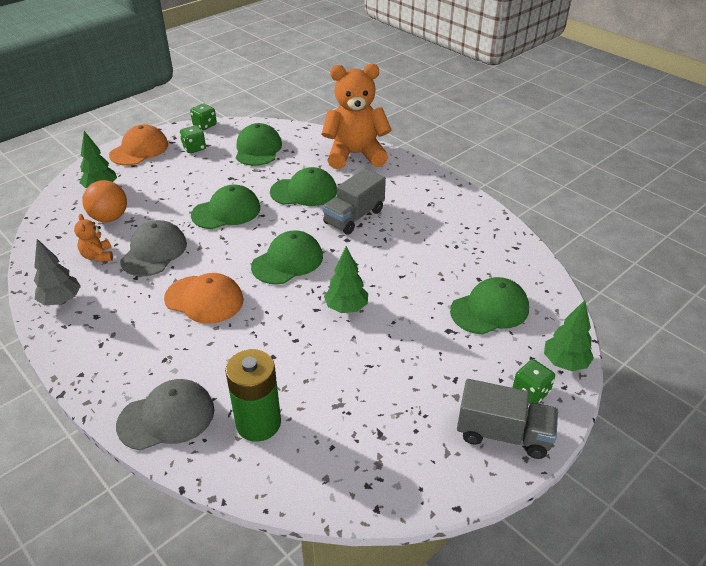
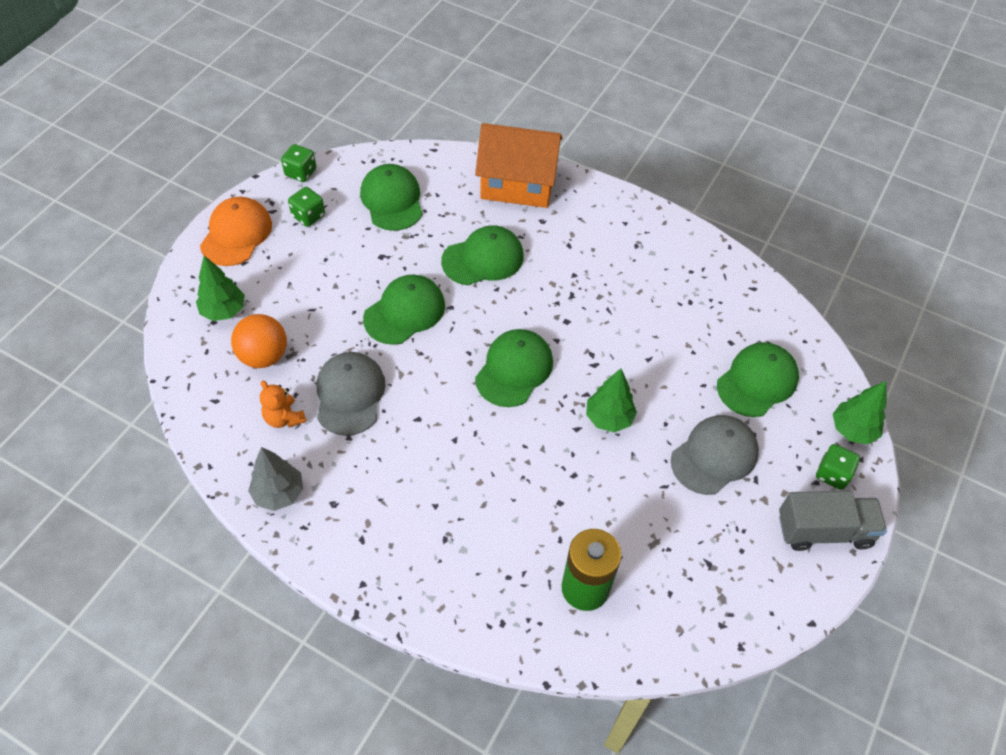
camera: 20 degrees left, 15 degrees up
grey cap [116,379,214,451] -> grey cap moved to [671,415,759,495]
orange cap [164,273,244,324] -> none
orange teddy bear [321,64,392,169] -> orange house [475,123,562,208]
grey truck [322,168,386,234] -> none

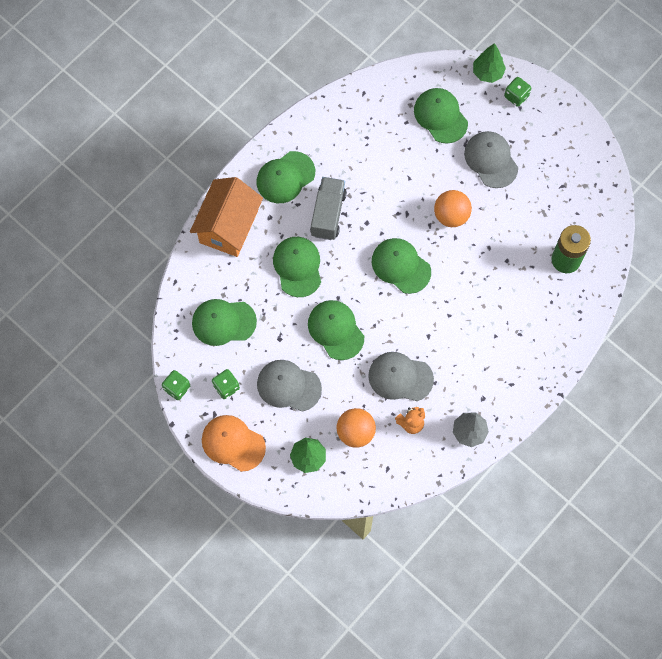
camera: 75 degrees left, 15 degrees up
green tree [586,368,637,432] -> orange ball [434,190,472,227]
grey truck [779,491,887,551] -> grey truck moved to [310,177,347,240]
none -> green cap [257,151,315,203]
none -> grey cap [257,360,322,412]

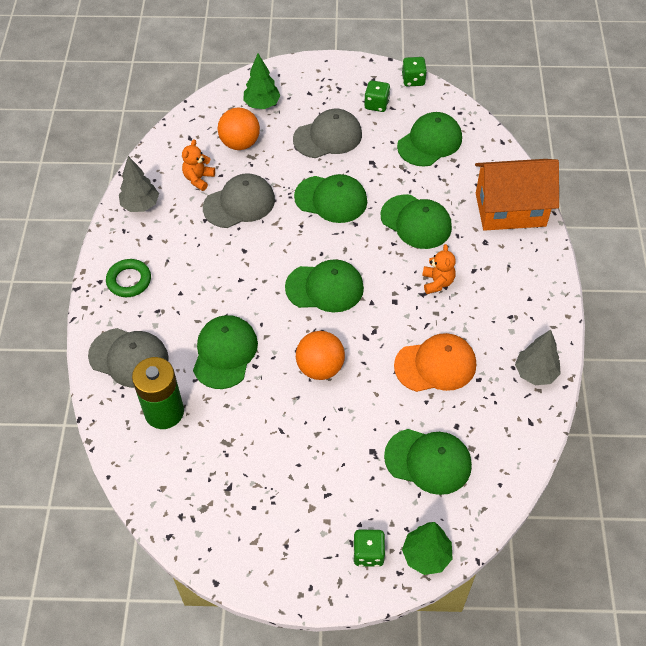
camera: 140 degrees right, 15 degrees down
orange house [190,177,263,257] -> orange house turned 75 degrees counterclockwise [475,159,559,231]
orange cap [202,415,266,472] -> orange cap moved to [394,333,476,392]
green cap [257,151,315,203] -> green cap moved to [193,315,258,389]
grey truck [310,177,347,240] -> orange teddy bear [422,244,456,294]
grey cap [464,131,518,188] -> grey cap moved to [88,328,169,388]
none -> green ring [106,259,151,297]
none -> grey tree [515,330,561,385]

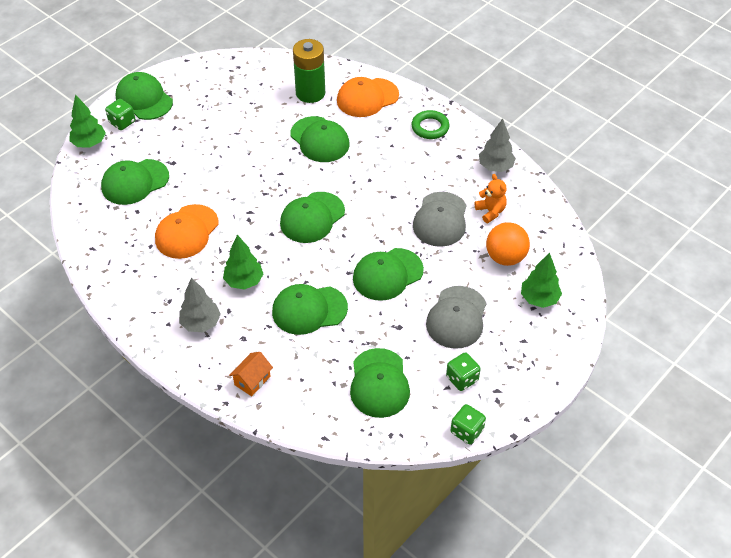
camera: 130 degrees right, 5 degrees down
grey cap [88,328,169,388] -> orange cap [337,77,399,117]
orange ball [296,331,345,380] -> none
orange teddy bear [422,244,456,294] -> green tree [223,235,263,290]
orange house [475,159,559,231] -> orange house [229,352,273,396], size x0.44
grey tree [515,330,561,385] -> grey tree moved to [179,278,221,332]
none -> green cap [115,72,173,120]

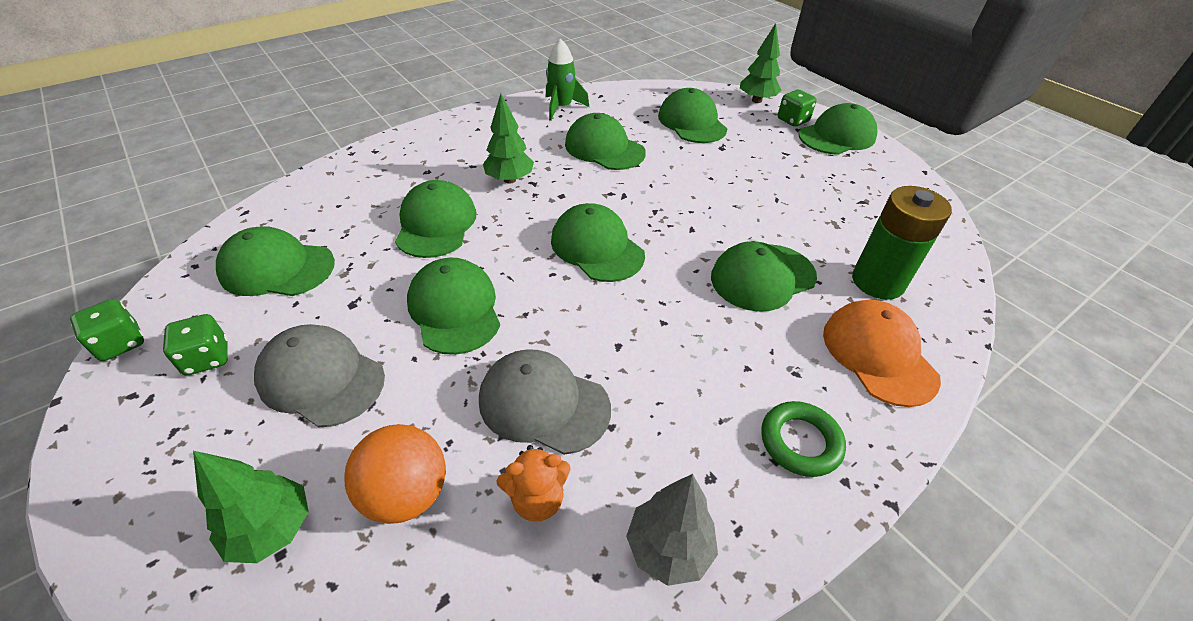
camera: 100 degrees right, 5 degrees down
orange cap [155,204,219,259] -> green cap [565,113,646,170]
grey tree [179,278,221,332] -> none
orange house [229,352,273,396] -> none
none -> green rocket [546,39,589,121]

